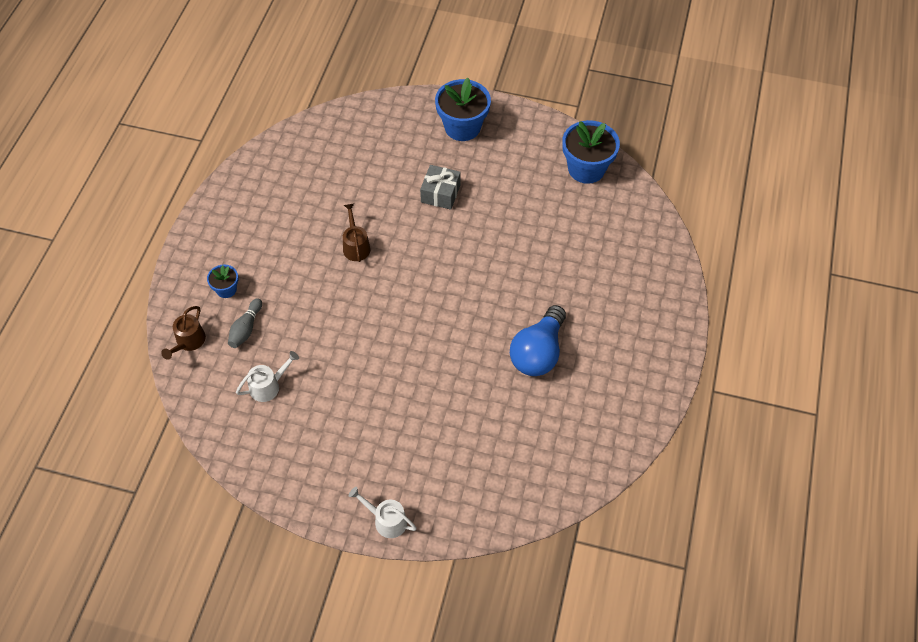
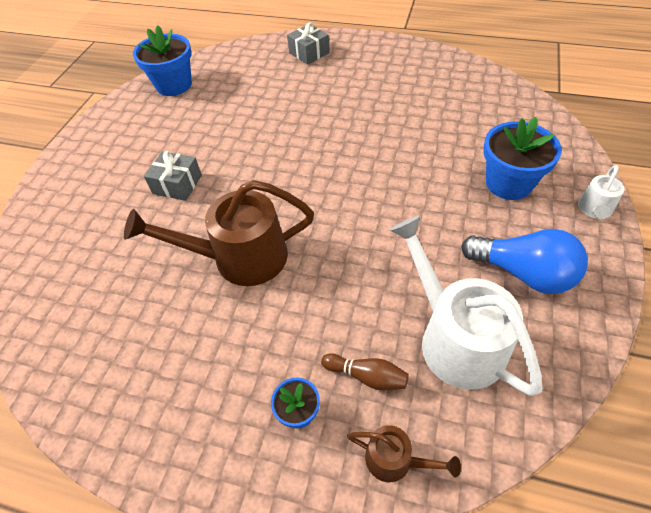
camera: 85 degrees left, 5 degrees down
grey bowling pin [228,298,262,348] -> brown bowling pin [321,353,409,390]
white watering can [236,351,299,402] -> white watering can [390,216,542,396], size x2.09
brown watering can [343,204,370,262] -> brown watering can [124,180,314,286], size x2.09
blue flower pot [435,78,491,141] -> blue flower pot moved to [483,117,562,200]
blue light bulb [510,305,566,376] -> blue light bulb moved to [461,229,588,294]
none -> grey gift [287,22,330,65]

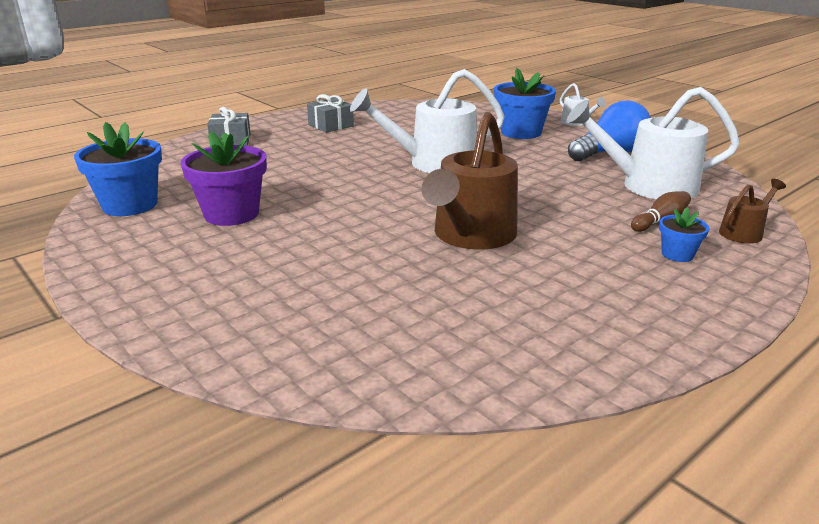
camera: 60 degrees left, 25 degrees down
grey gift [144,151,202,201] -> grey gift moved to [307,94,354,133]
none -> purple flower pot [180,132,267,226]
none -> white watering can [350,69,505,173]

